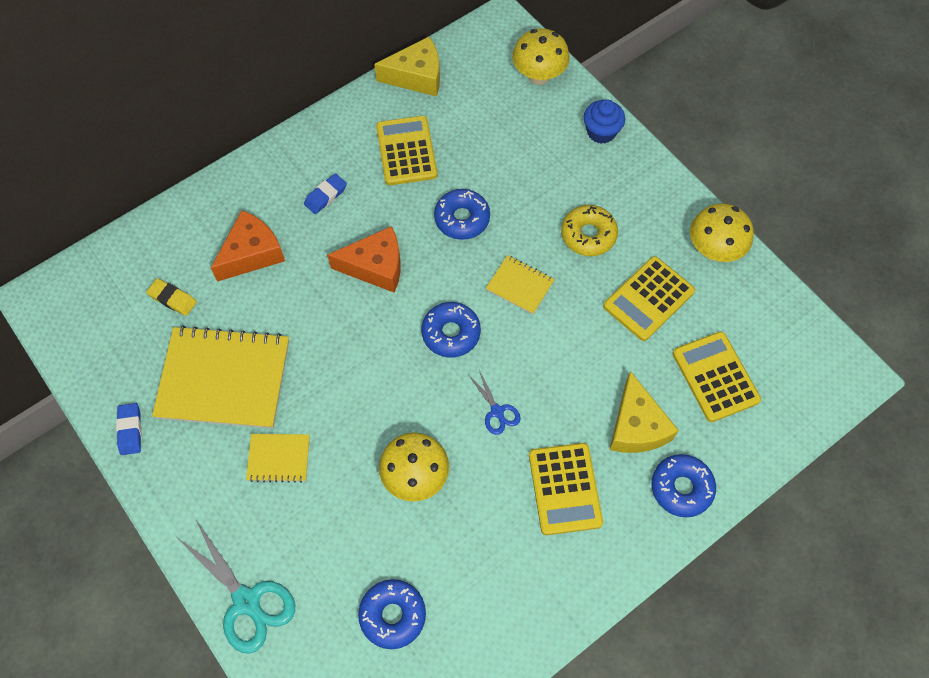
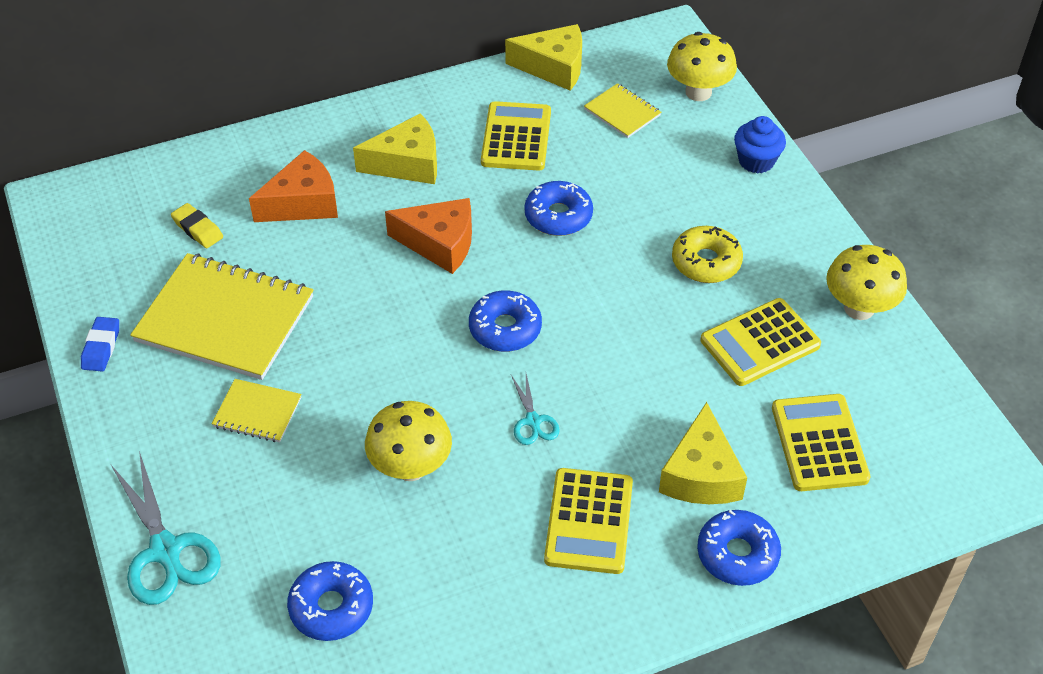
camera: 15 degrees right, 15 degrees down
blue eraser [304,173,347,214] -> yellow cheese [353,113,437,184]
blue scissors [469,370,521,435] -> turquoise scissors [511,374,560,445]
yellow notebook [486,255,555,314] -> yellow notebook moved to [584,83,661,138]

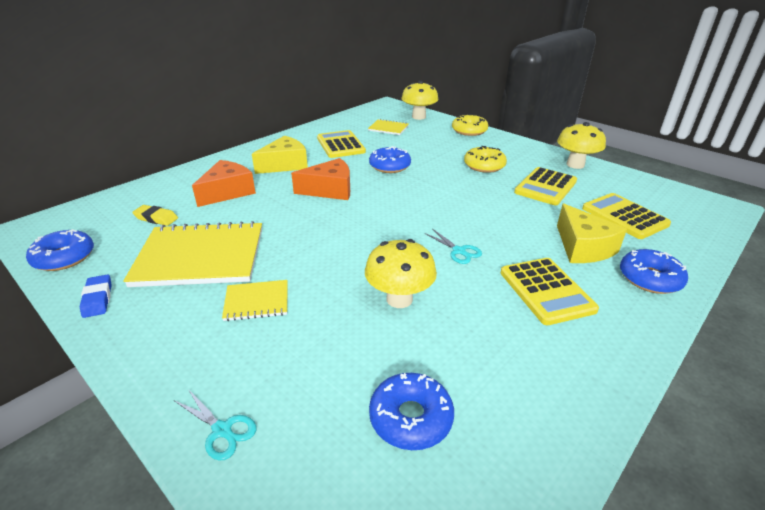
camera: 25 degrees left, 15 degrees down
turquoise scissors [111,451,221,605] -> turquoise scissors [175,389,257,461], size x0.53
blue donut [469,291,542,352] -> blue donut moved to [26,229,94,271]
yellow cheese [505,24,582,91] -> none
blue cupcake [734,116,786,174] -> yellow donut [452,114,488,136]

